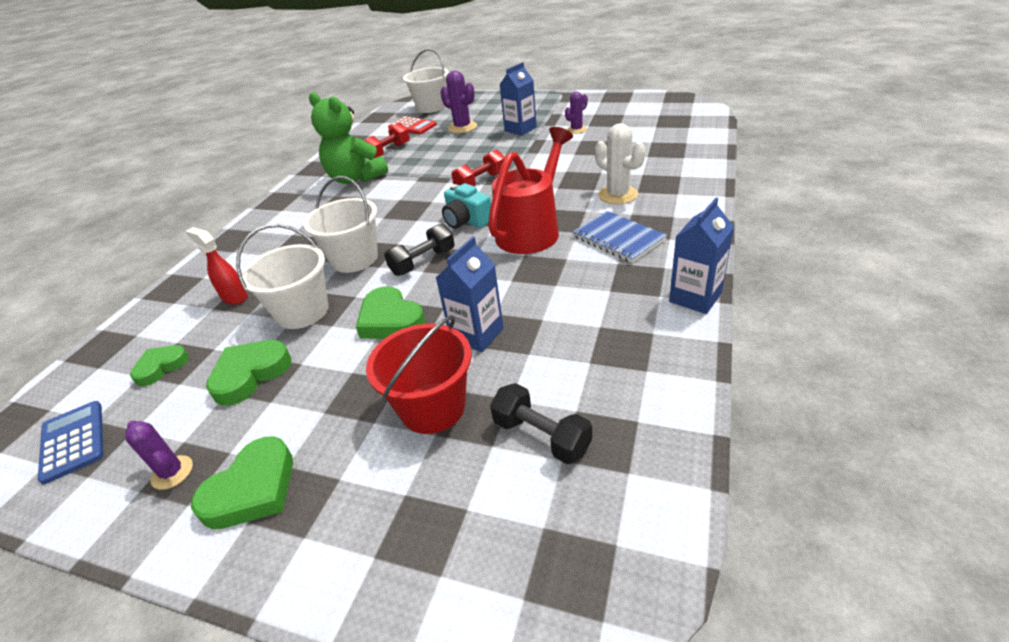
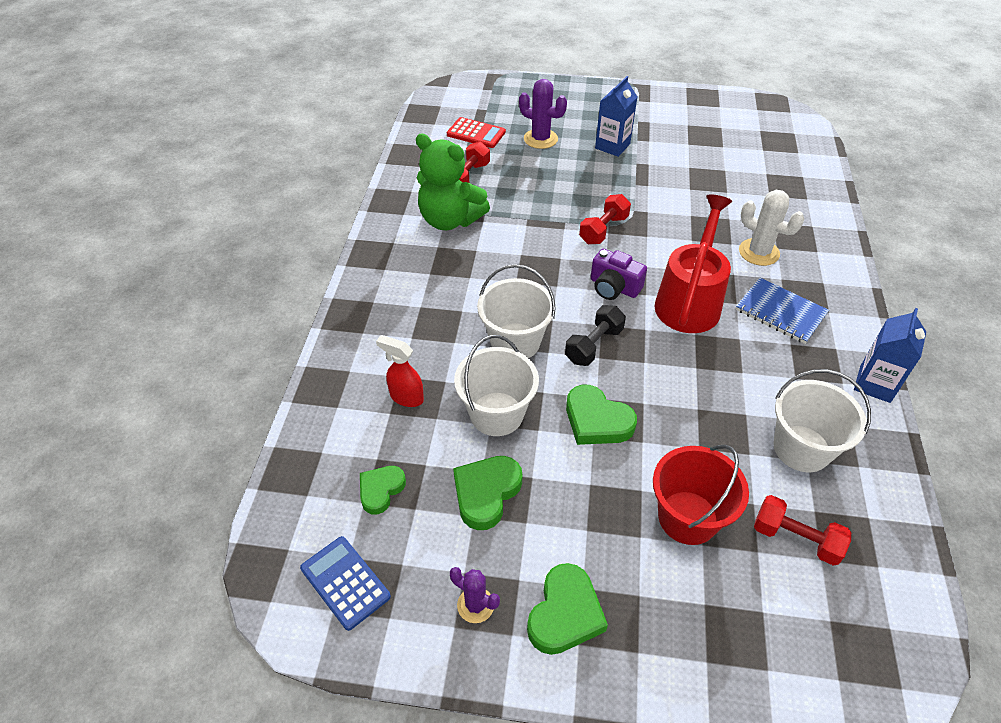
camera: 15 degrees left, 10 degrees up
white bucket [403,49,449,113] -> white bucket moved to [774,369,871,472]
blue carton [436,237,504,352] -> none
turquoise camera [442,183,491,229] -> purple camera [591,249,647,300]
black dumbbell [490,383,592,464] -> red dumbbell [754,495,851,566]
purple cactus [565,92,588,134] -> none

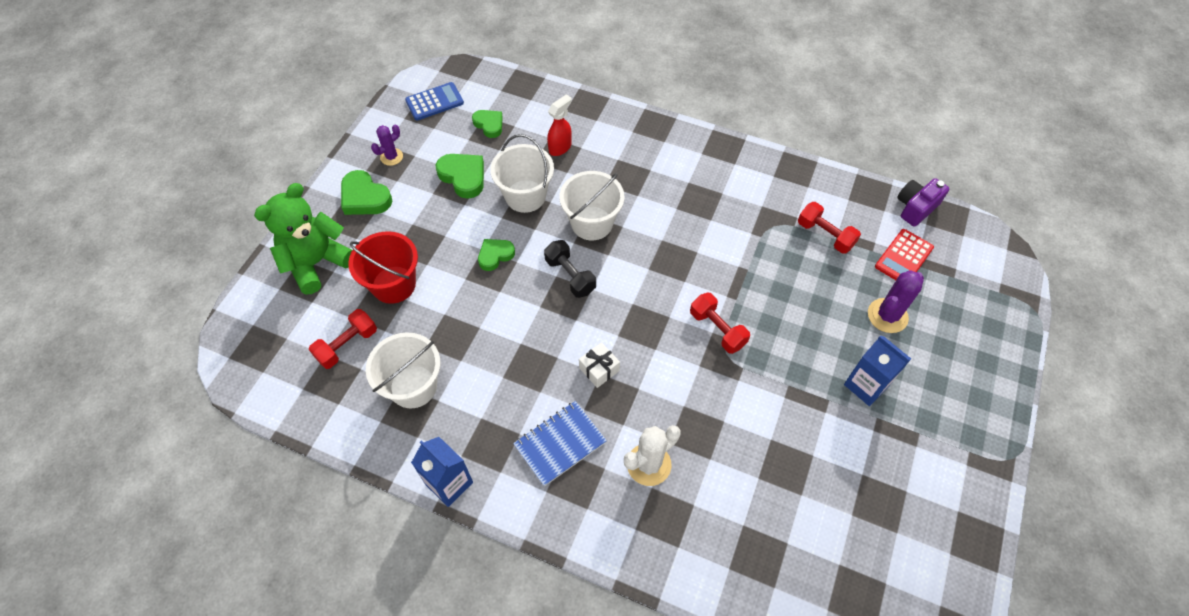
camera: 105 degrees right, 10 degrees up
green teddy bear [416,134,490,230] -> green teddy bear moved to [254,183,352,295]
green heart [566,385,637,445] -> green heart [478,239,515,271], size x0.67
purple camera [591,249,647,300] -> purple camera moved to [897,178,949,227]
red watering can [655,194,732,333] -> white gift [579,342,620,388]

